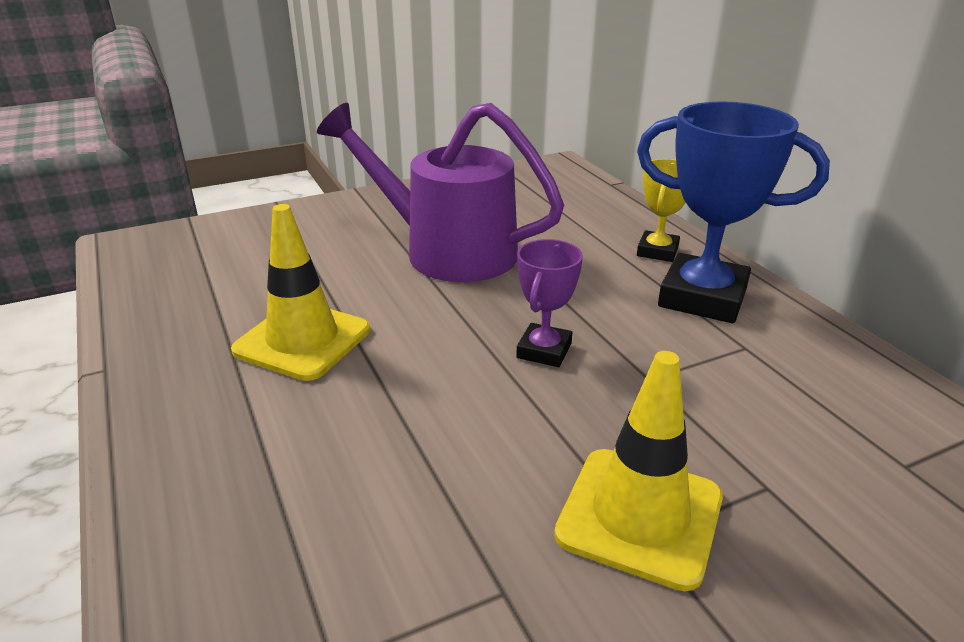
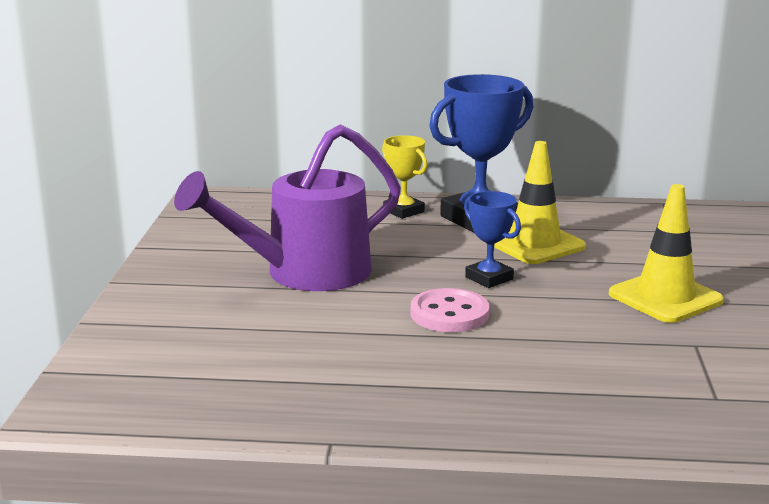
camera: 60 degrees left, 10 degrees down
yellow traffic cone [231,204,370,381] -> yellow traffic cone moved to [494,141,586,264]
purple trophy [516,239,583,367] -> blue trophy [464,191,521,288]
none -> pink button [411,288,490,332]

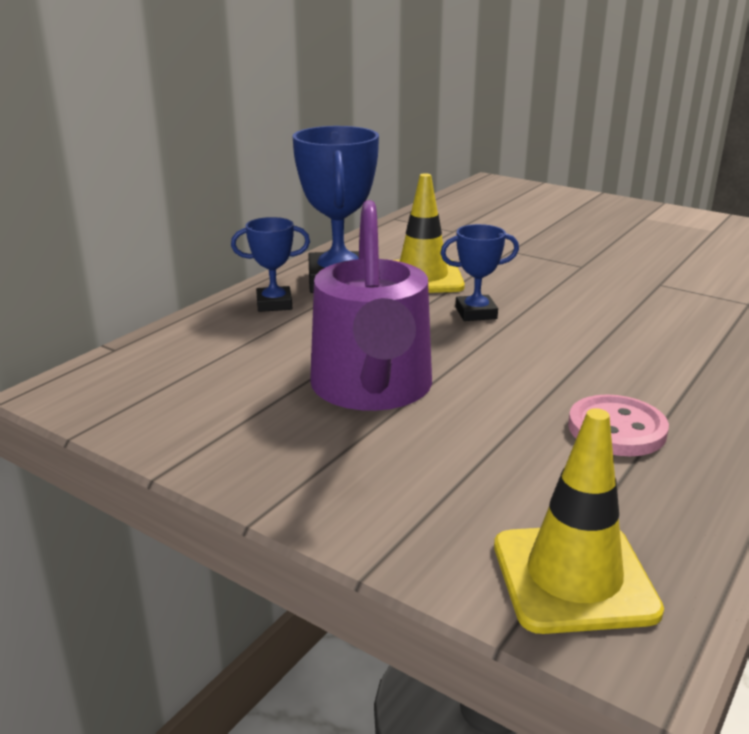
camera: 60 degrees left, 5 degrees up
yellow trophy [382,135,427,219] -> blue trophy [231,217,310,312]
pink button [411,288,490,332] -> pink button moved to [568,395,669,456]
yellow traffic cone [609,184,724,323] -> yellow traffic cone moved to [494,408,664,634]

